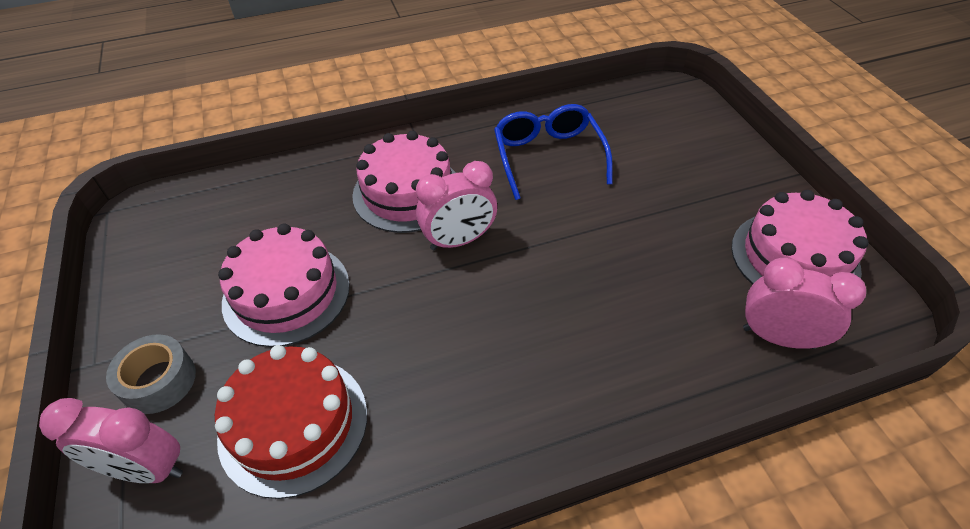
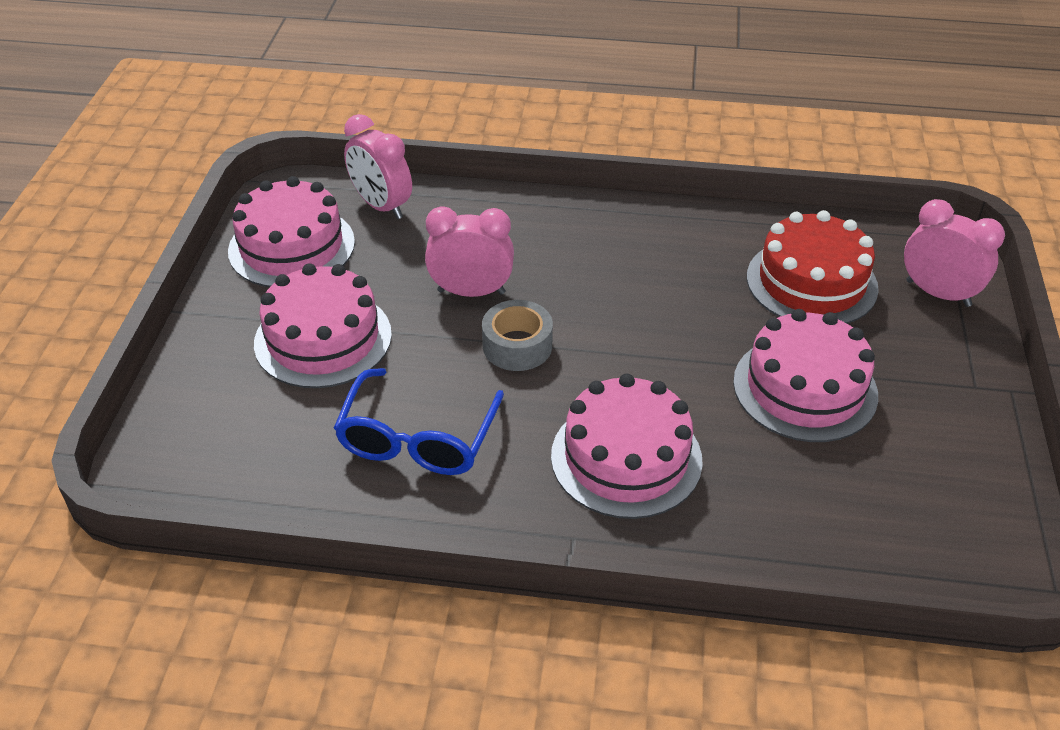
camera: 155 degrees left, 5 degrees down
grey tape [106,334,196,414] -> grey tape moved to [482,300,553,371]
pink clock [416,161,497,250] -> pink clock moved to [425,206,514,297]
none -> pink cake [254,263,392,388]

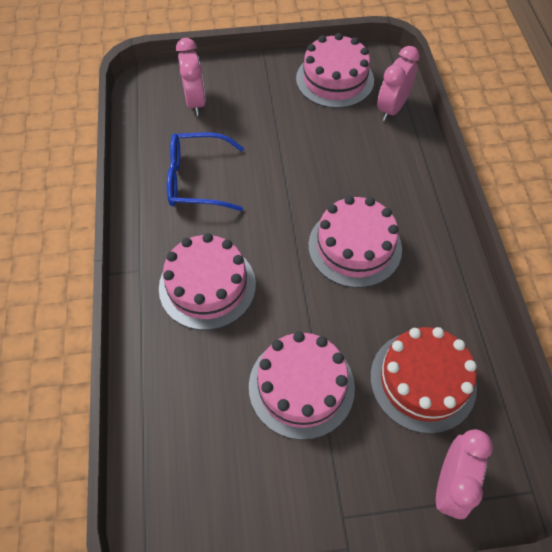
camera: 75 degrees right, 15 degrees up
pink cake [254,263,392,388] -> pink cake moved to [308,196,402,288]
pink clock [425,206,514,297] -> pink clock moved to [176,38,206,116]
grey tape [482,300,553,371] -> none

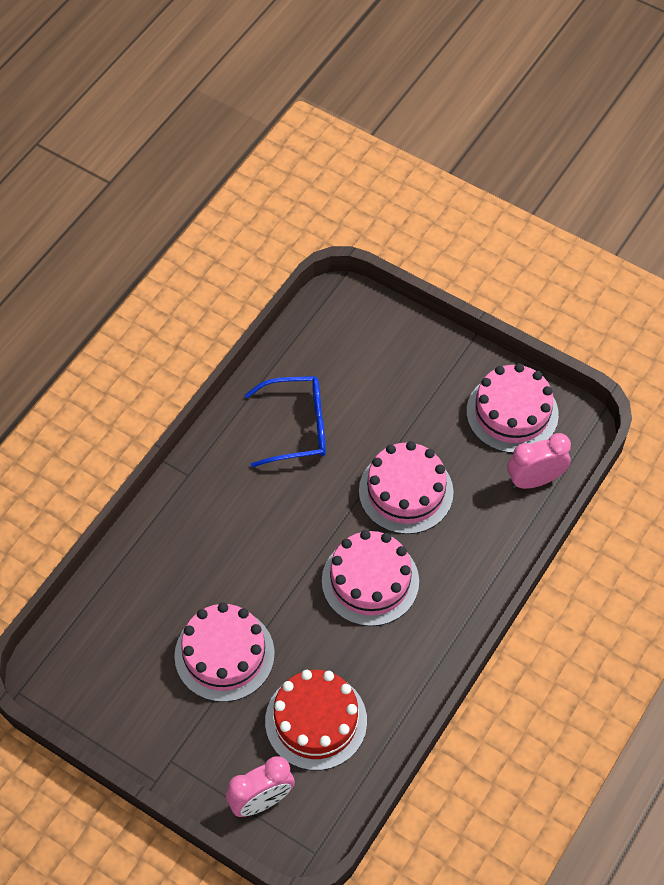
camera: 40 degrees right, 0 degrees up
pink cake [159,233,256,330] -> pink cake moved to [359,441,454,534]
blue glasses [167,132,244,211] -> blue glasses turned 135 degrees clockwise [245,376,326,467]
pink clock [176,38,206,116] -> none

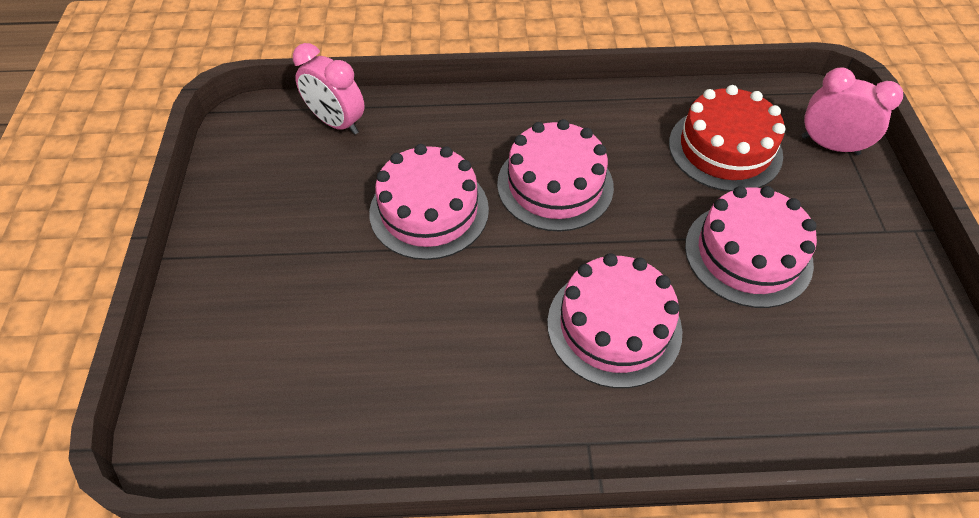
camera: 125 degrees left, 5 degrees down
blue glasses [245,376,326,467] -> none
pink cake [466,363,559,453] -> pink cake moved to [547,253,682,388]

